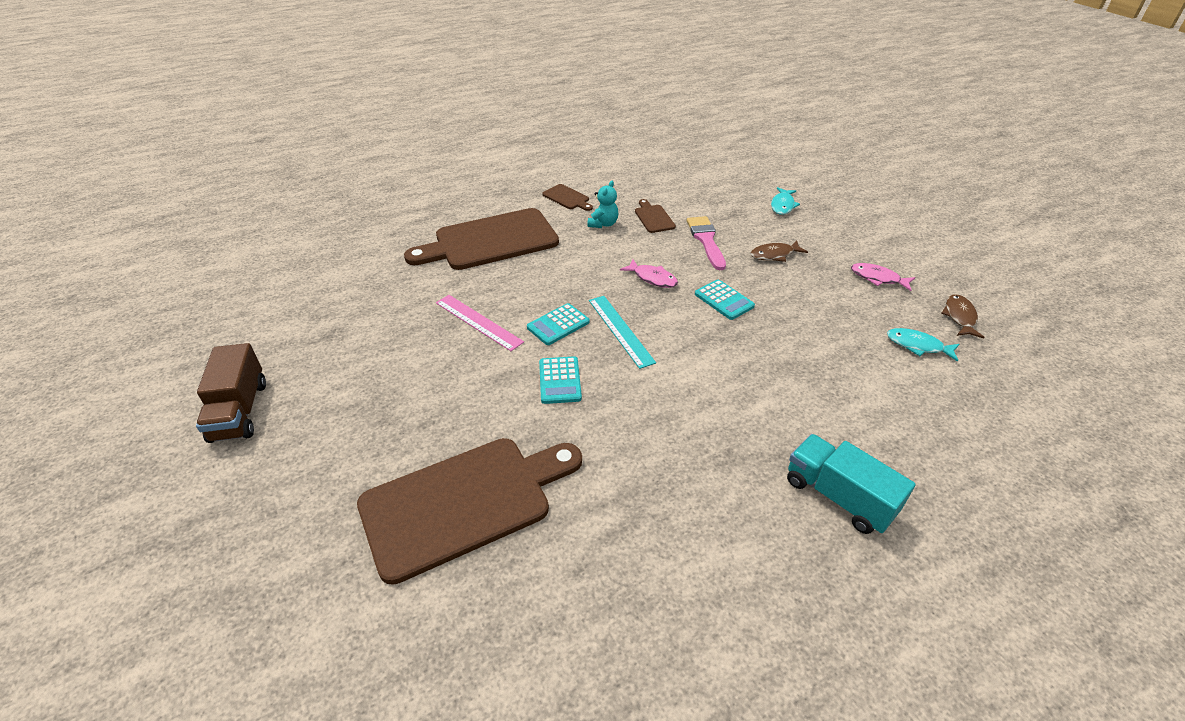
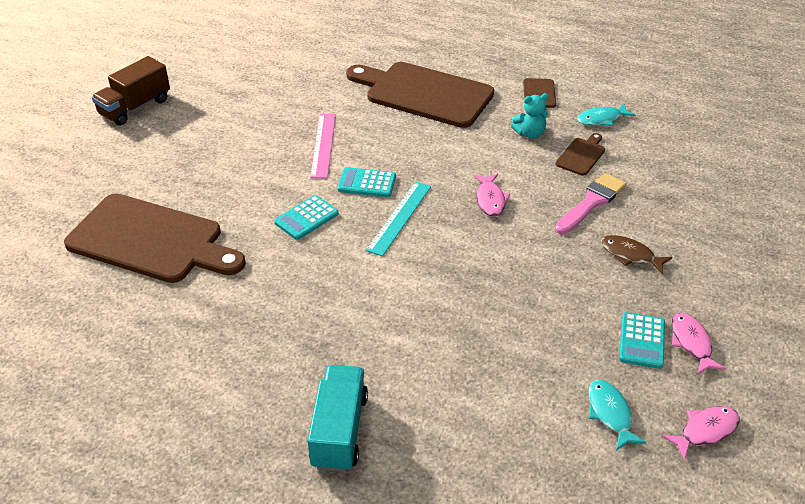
camera: 50 degrees right, 0 degrees up
turquoise calculator [695,280,755,320] -> turquoise calculator moved to [619,312,665,369]
turquoise fish [771,187,800,215] -> turquoise fish moved to [577,104,636,126]
brown fish [941,294,984,339] -> pink fish [661,406,740,460]

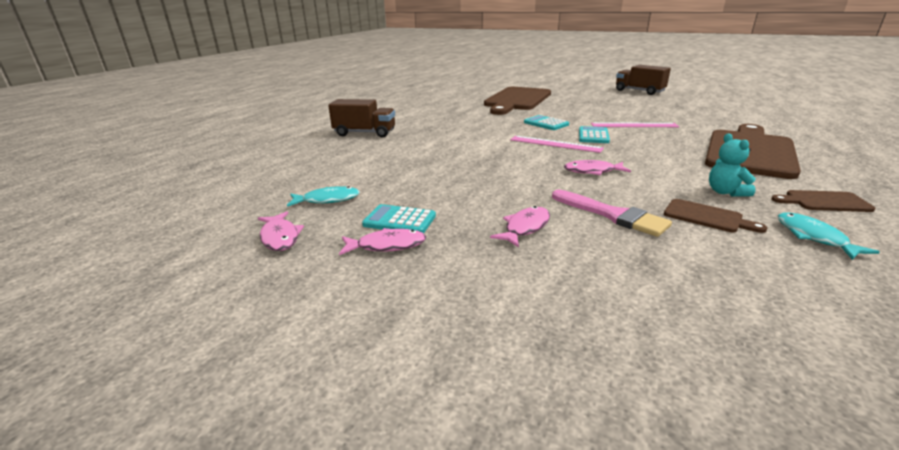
camera: 95 degrees right, 15 degrees down
turquoise truck [307,365,368,472] -> brown truck [328,99,395,138]
turquoise ruler [366,181,431,256] -> pink ruler [510,136,604,153]
brown fish [601,235,672,274] -> pink fish [490,206,550,247]

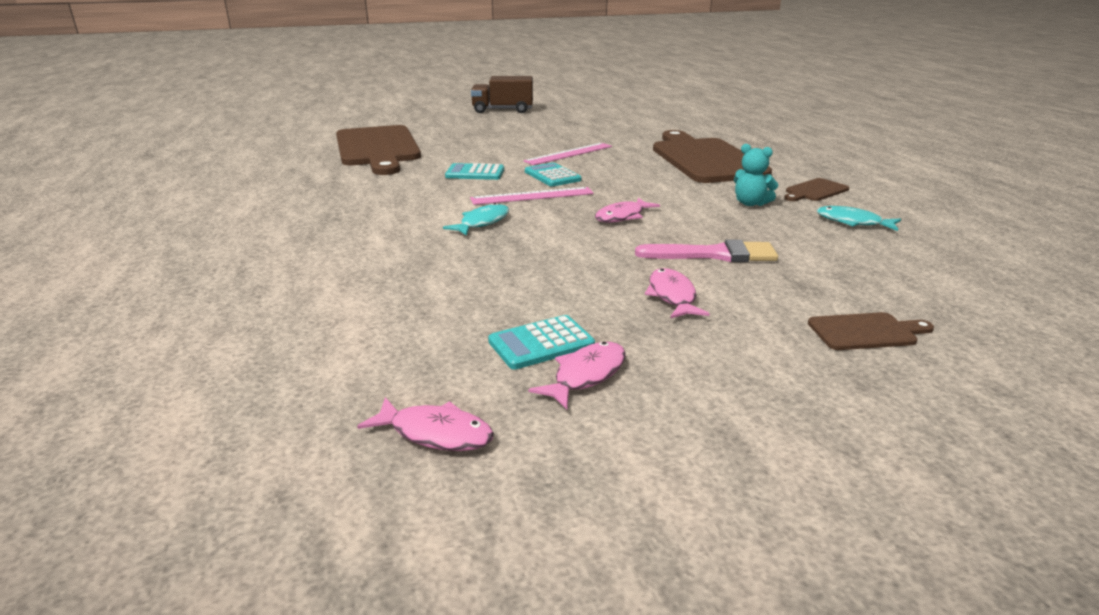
camera: 45 degrees left, 0 degrees up
turquoise fish [287,186,360,207] -> turquoise fish moved to [443,203,509,236]
brown truck [328,99,395,138] -> none
brown cutting board [664,199,767,233] -> brown cutting board moved to [808,312,934,350]

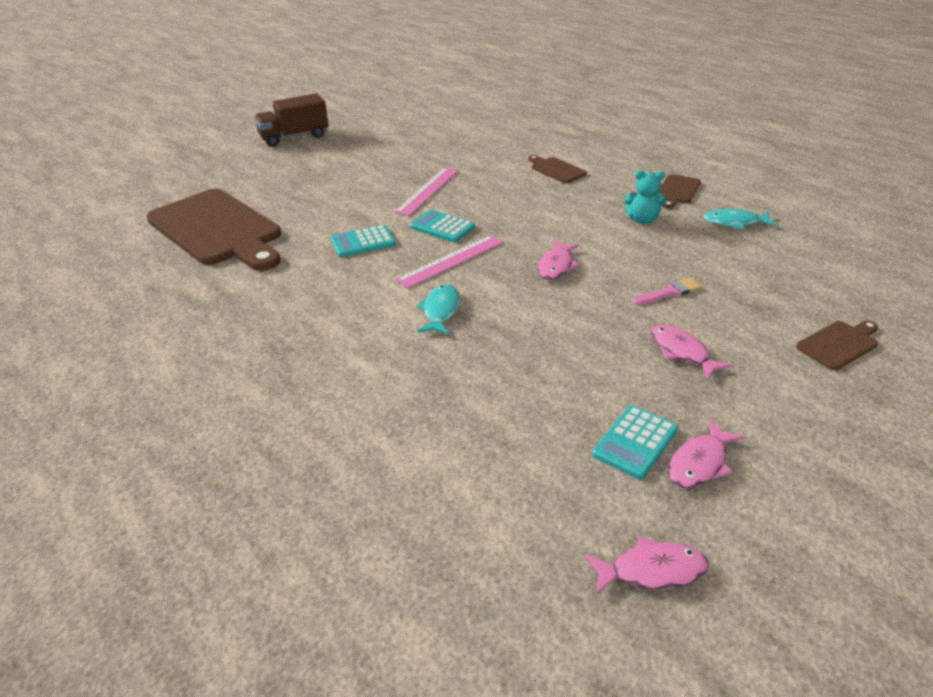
camera: 25 degrees left, 10 degrees up
pink fish [529,342,626,409] -> pink fish turned 150 degrees counterclockwise [668,419,744,488]
pink brush [635,240,778,262] -> pink brush [633,278,702,305], size x0.60
brown cutting board [653,130,772,183] -> brown cutting board [528,155,587,183], size x0.42

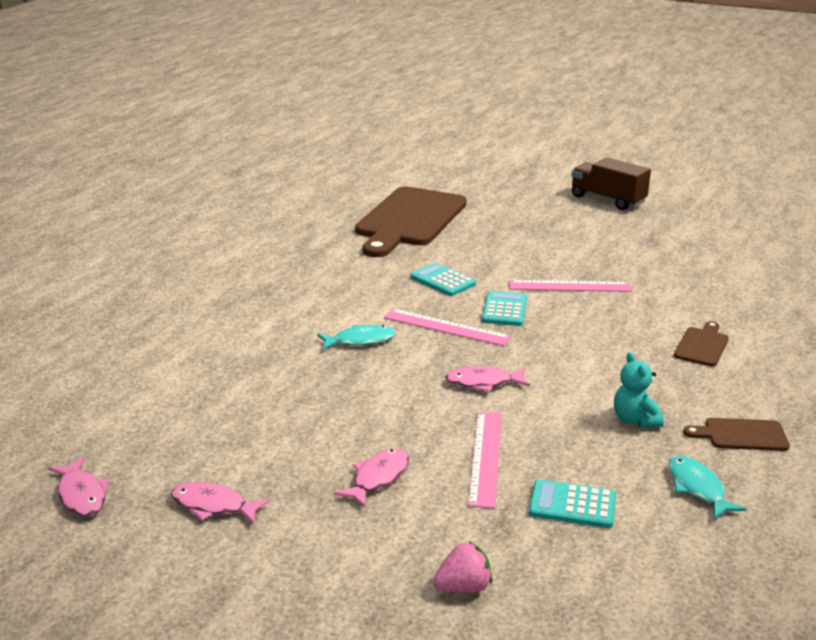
camera: 65 degrees right, 10 degrees down
turquoise calculator [592,405,678,479] -> turquoise calculator moved to [529,479,616,528]
pink brush [633,278,702,305] -> pink ruler [468,412,501,509]
brown cutting board [796,321,878,370] -> pink strawberry [433,541,492,593]

